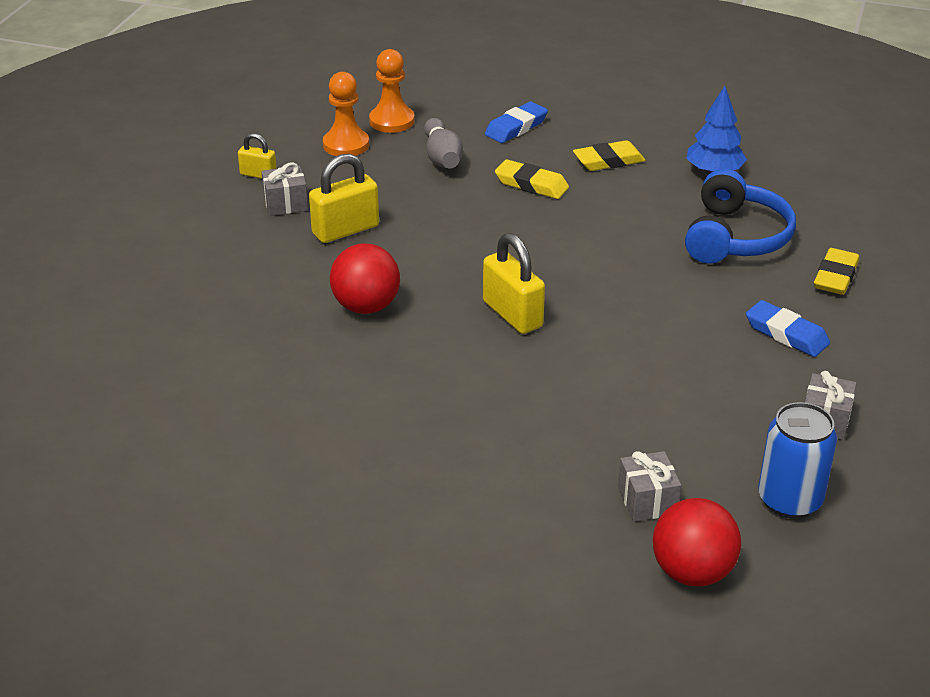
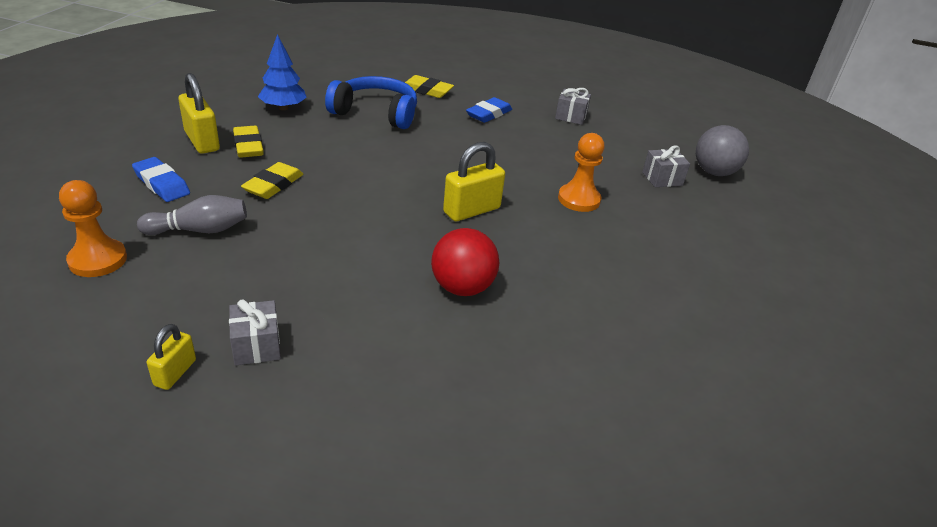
camera: 95 degrees left, 0 degrees up
yellow padlock [309,154,379,243] -> yellow padlock moved to [178,73,220,154]
orange pawn [323,72,369,156] -> orange pawn moved to [558,133,605,212]
red ball [653,498,741,586] -> grey ball [696,125,749,176]
blue can [758,402,837,519] -> none

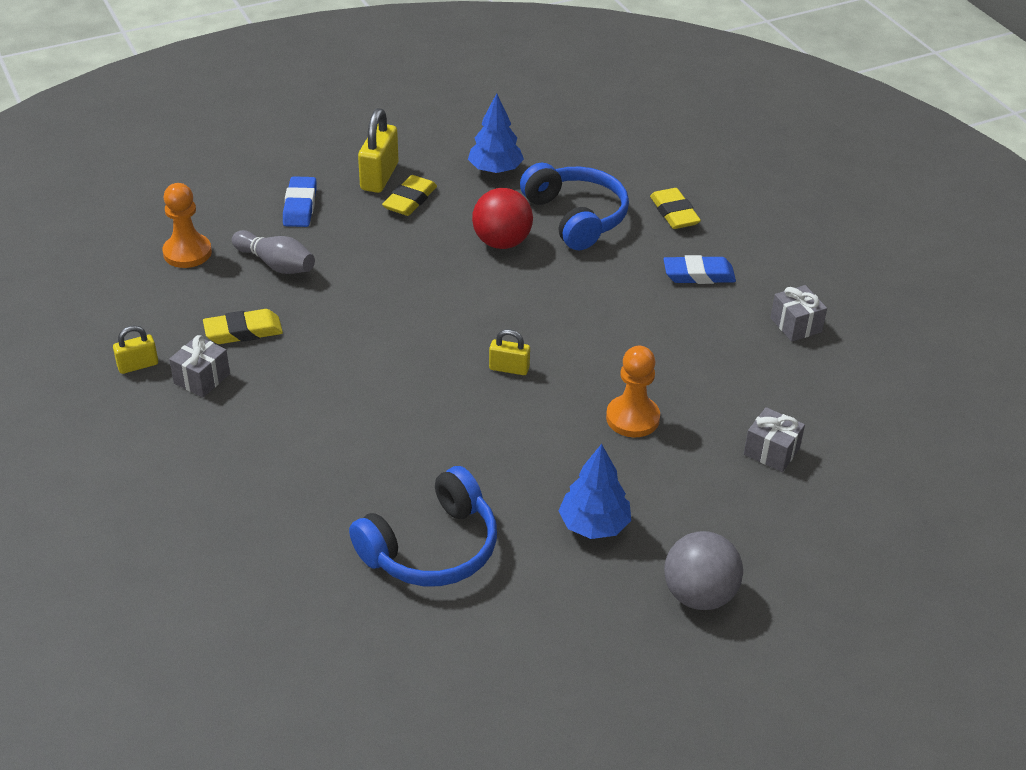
camera: 50 degrees right, 5 degrees up
yellow eraser [241,162,303,199] -> yellow eraser moved to [203,309,283,344]
red ball [431,228,499,296] -> red ball moved to [472,188,533,249]
yellow padlock [443,142,505,221] -> yellow padlock [489,329,530,375], size x0.58
grey ball [696,125,749,176] -> grey ball moved to [664,531,743,610]
none -> blue headphones [349,466,497,586]
none -> blue tree [558,444,631,539]

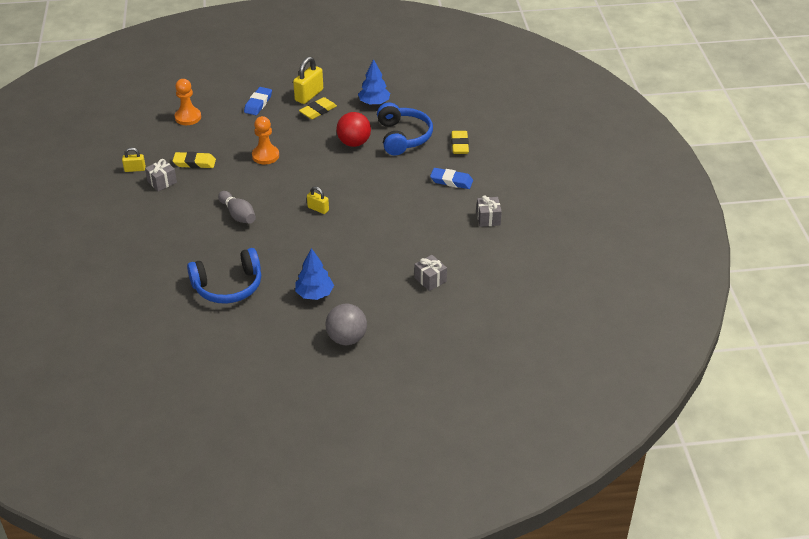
camera: 20 degrees right, 0 degrees up
grey bowling pin [232,230,315,274] -> grey bowling pin moved to [218,191,256,224]
orange pawn [606,346,660,437] -> orange pawn moved to [252,116,279,165]

